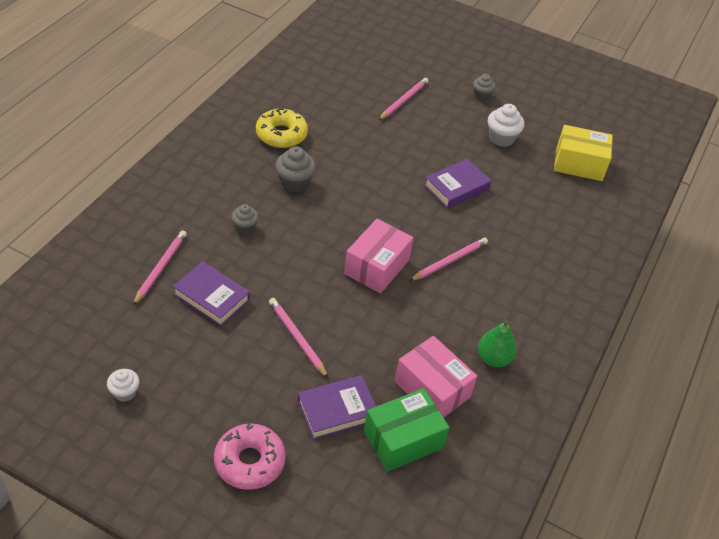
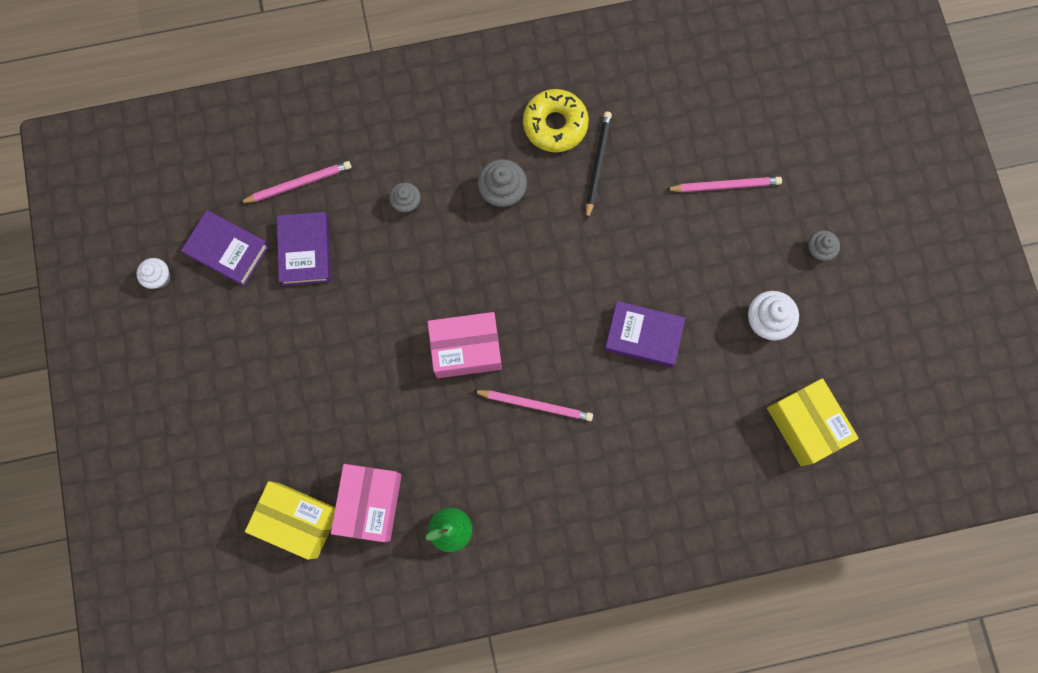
camera: 55 degrees right, 30 degrees up
pink donut [214,423,286,490] -> none
pink pencil [269,298,328,378] -> none
purple book [298,375,376,440] -> purple book moved to [181,210,269,286]
green box [364,388,450,472] -> yellow box [245,481,335,560]
none -> black pencil [586,111,612,220]

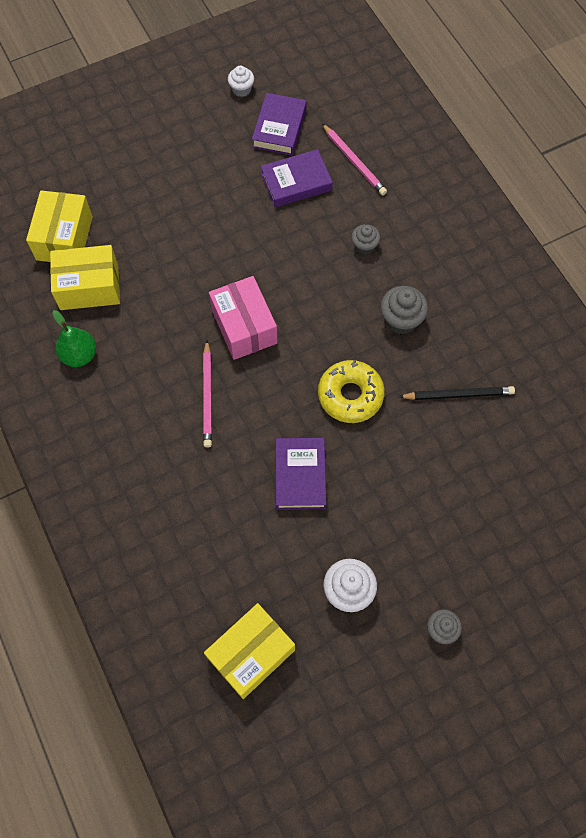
camera: 75 degrees right, 10 degrees down
pink box [331,464,402,542] -> yellow box [50,245,120,310]
yellow donut [523,89,589,153] -> yellow donut moved to [318,360,385,423]
pink pencil [665,177,782,192] -> none

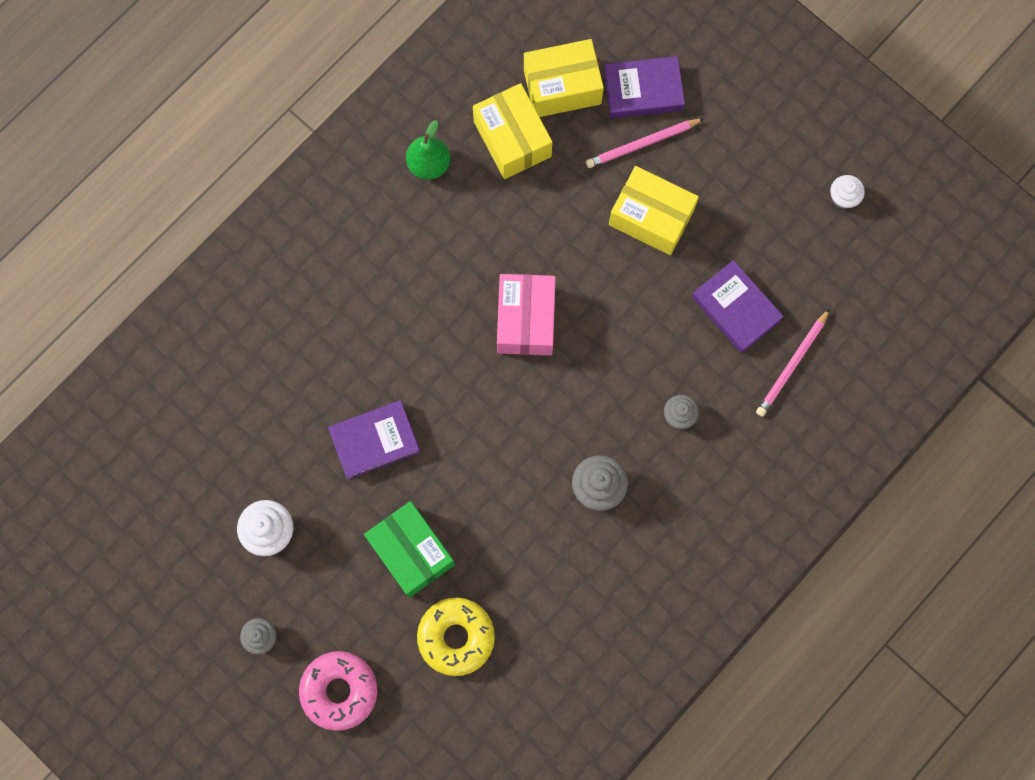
camera: 70 degrees right, 10 degrees up
pink pencil [203,340,212,448] -> pink pencil moved to [586,118,705,168]
yellow box [204,603,295,699] -> yellow box moved to [609,166,699,255]
pink box [209,276,277,360] -> pink box turned 45 degrees counterclockwise [497,274,556,355]
purple book [252,93,307,156] -> purple book moved to [604,56,685,118]
yellow donut [318,360,385,423] -> yellow donut moved to [417,597,495,676]
black pencil [399,386,515,400] -> none
none -> pink donut [299,651,378,731]
none -> green box [364,501,455,598]

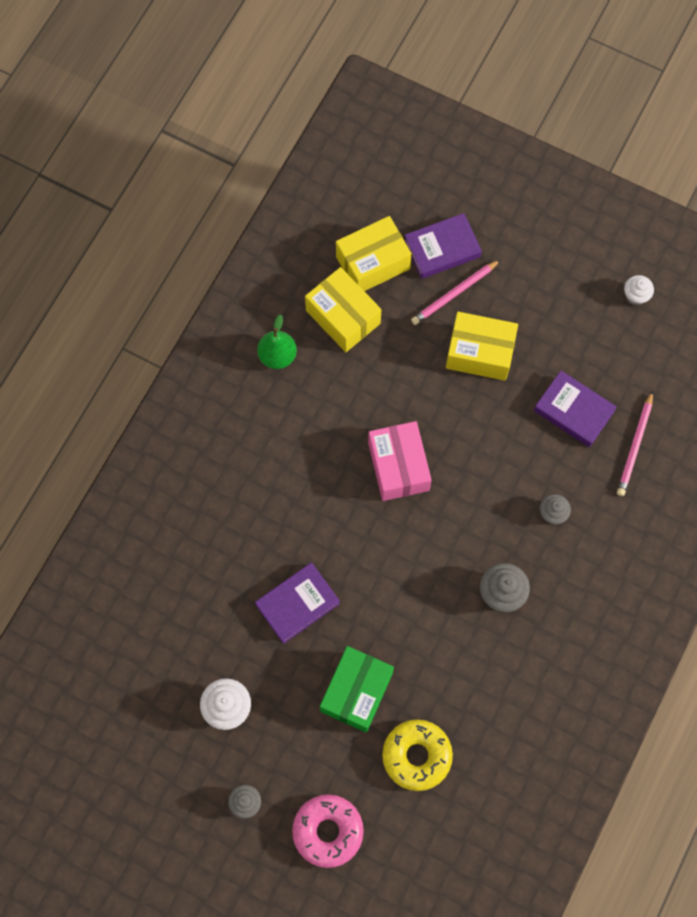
camera: 15 degrees left, 5 degrees down
green box [364,501,455,598] -> green box turned 75 degrees clockwise [320,646,394,732]

